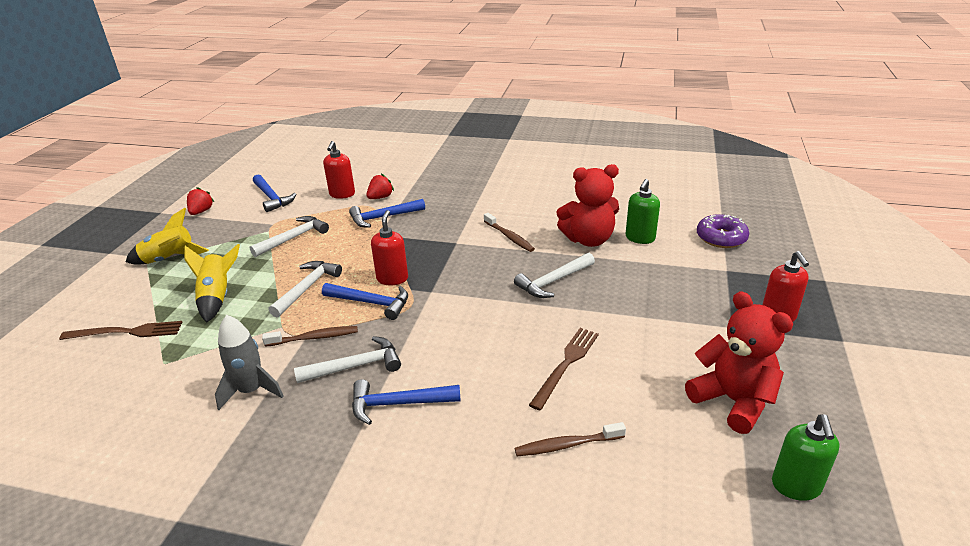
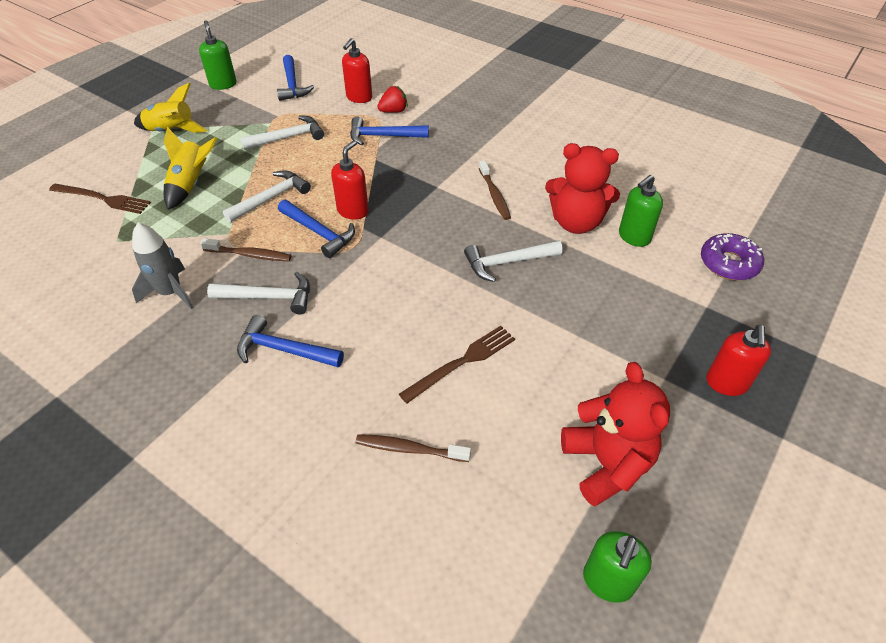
camera: 20 degrees right, 15 degrees up
red strawberry [187,187,214,215] -> green soap dispenser [199,20,236,90]

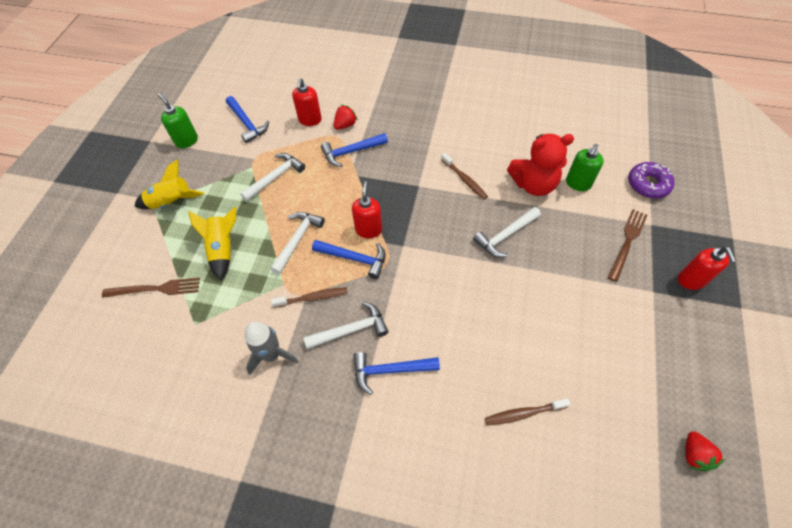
camera: 20 degrees left, 10 degrees up
brown fork [399,326,515,404] -> brown fork moved to [608,209,647,282]
red teddy bear [561,362,670,507] -> none
green soap dispenser [583,531,652,603] -> red strawberry [685,431,725,471]

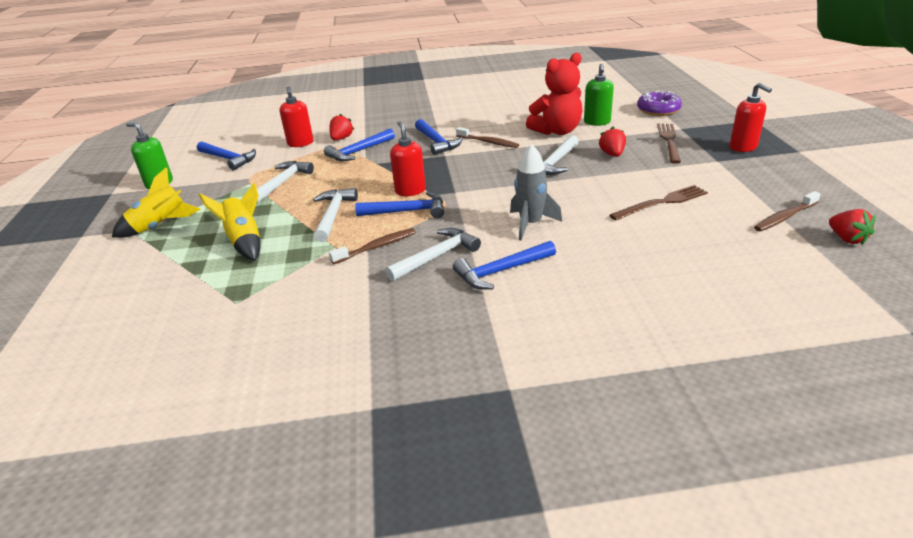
camera: 20 degrees left, 25 degrees down
brown fork [102,278,200,298] -> brown fork moved to [609,185,708,220]
grey rocket [245,322,298,375] -> grey rocket moved to [510,144,562,240]
brown toothbrush [485,398,571,426] -> brown toothbrush moved to [754,191,821,231]
none -> blue hammer [415,119,463,155]
none -> red strawberry [599,127,626,157]

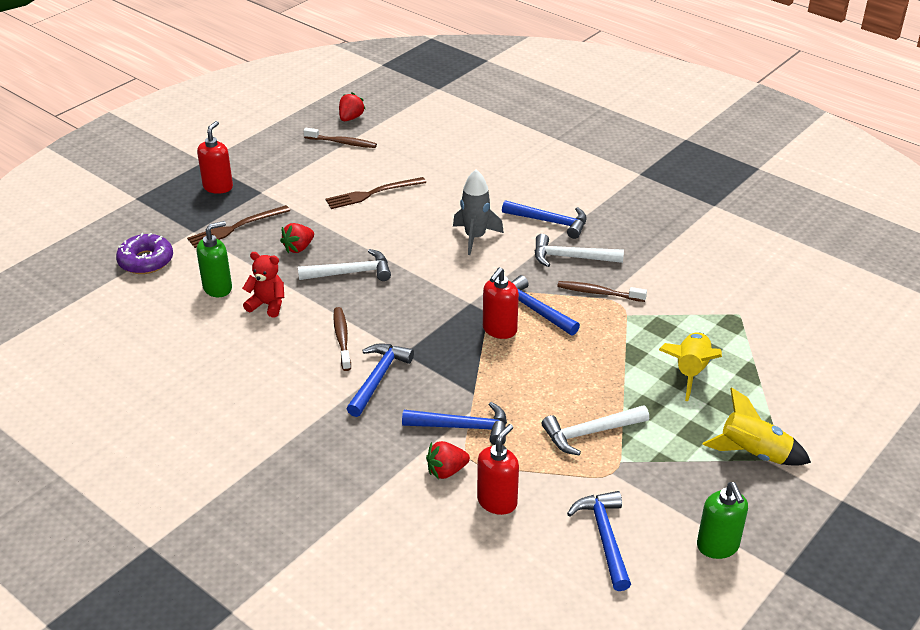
camera: 135 degrees left, 5 degrees up
white hammer [313,188,358,242] -> none
red teddy bear [526,53,583,135] -> red teddy bear [242,252,284,317], size x0.60
brown fork [609,185,708,220] -> brown fork turned 45 degrees counterclockwise [326,177,426,209]

